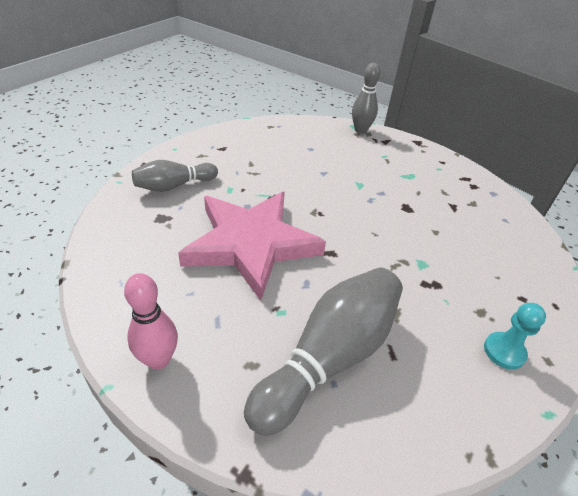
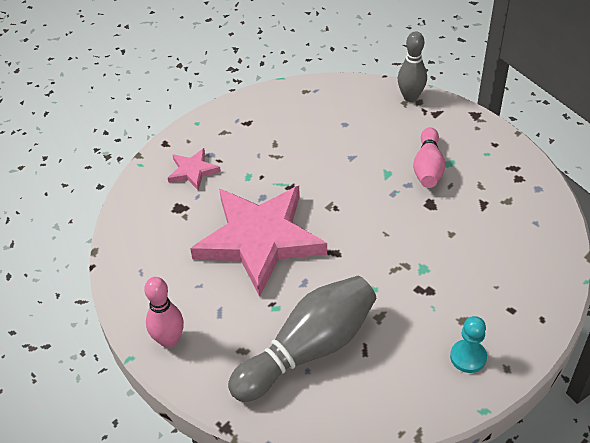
camera: 15 degrees right, 5 degrees up
grey bowling pin [132,160,218,192] -> pink star [168,148,221,190]
none -> pink bowling pin [413,127,445,188]

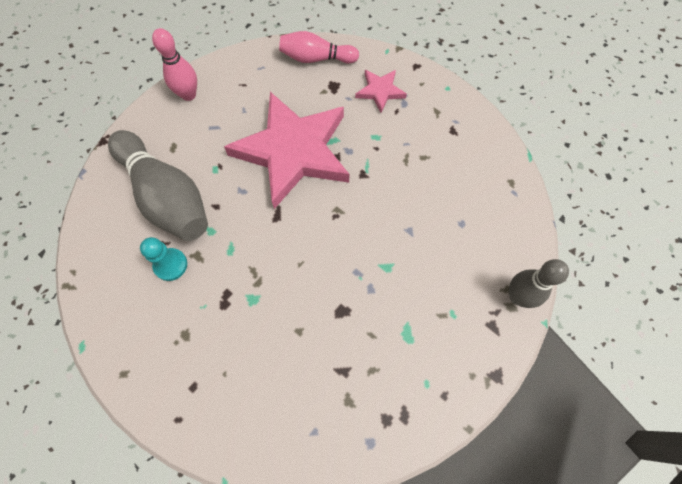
camera: 85 degrees right, 20 degrees up
pink bowling pin [413,127,445,188] -> pink bowling pin moved to [279,31,359,64]
turquoise pawn [450,316,487,373] -> turquoise pawn moved to [140,237,187,281]

